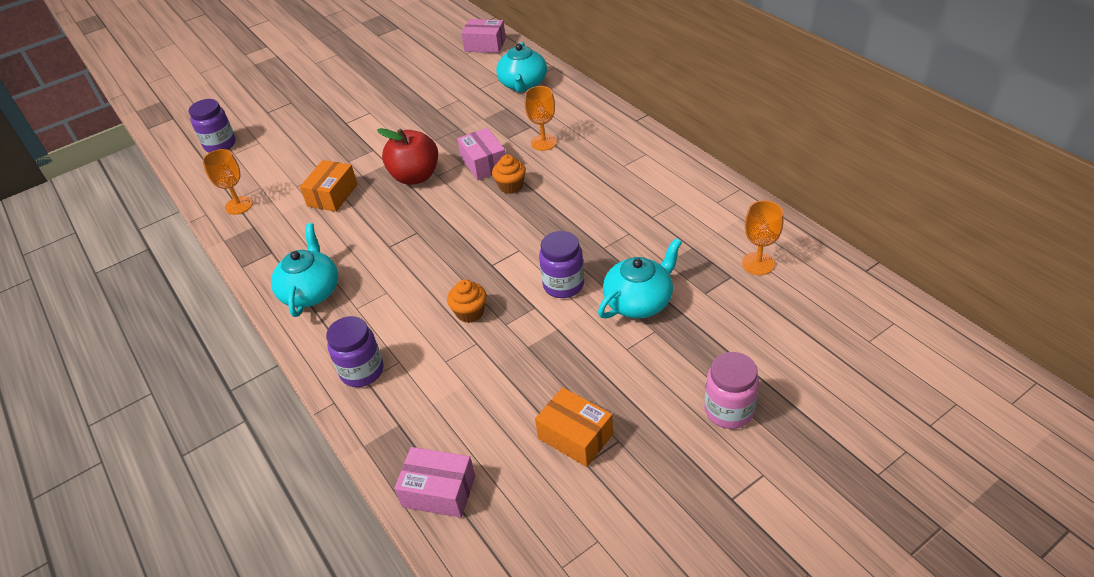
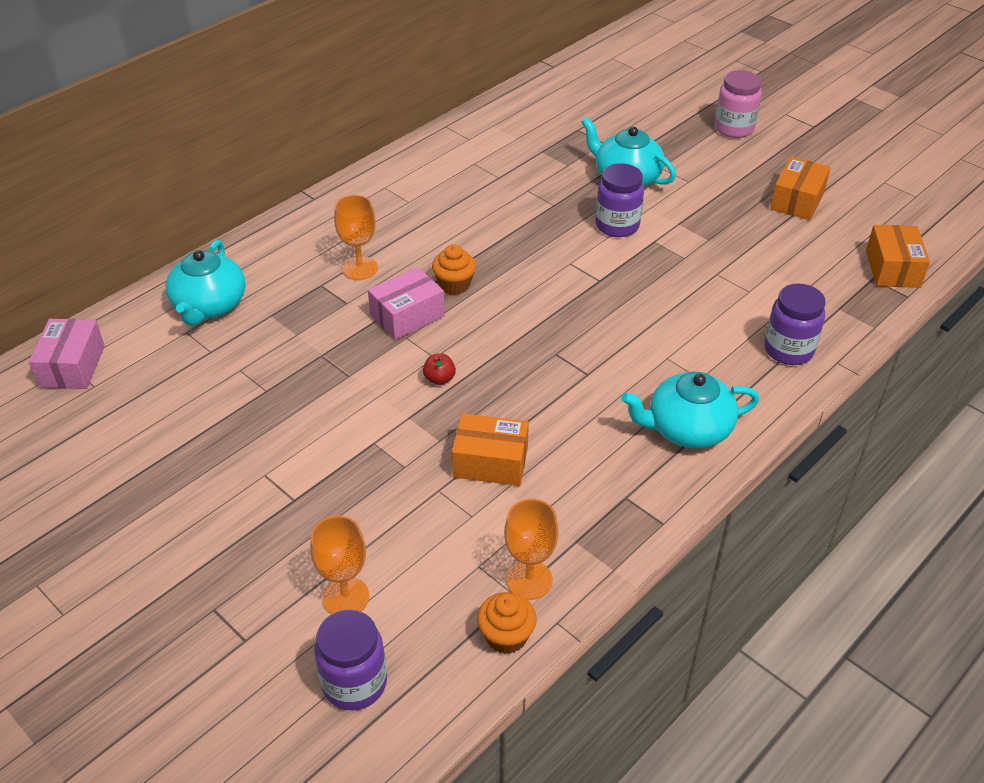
camera: 105 degrees left, 0 degrees up
red apple [377,128,438,185] -> red apple [423,353,456,385], size x0.41
pink box [394,447,475,518] -> orange box [866,225,930,288]
orange cupcake [447,280,487,323] -> orange cupcake moved to [477,592,537,654]
turquoise teapot [496,42,547,93] -> turquoise teapot turned 105 degrees clockwise [166,240,245,326]
orange goblet [742,200,783,275] -> orange goblet moved to [310,516,369,614]

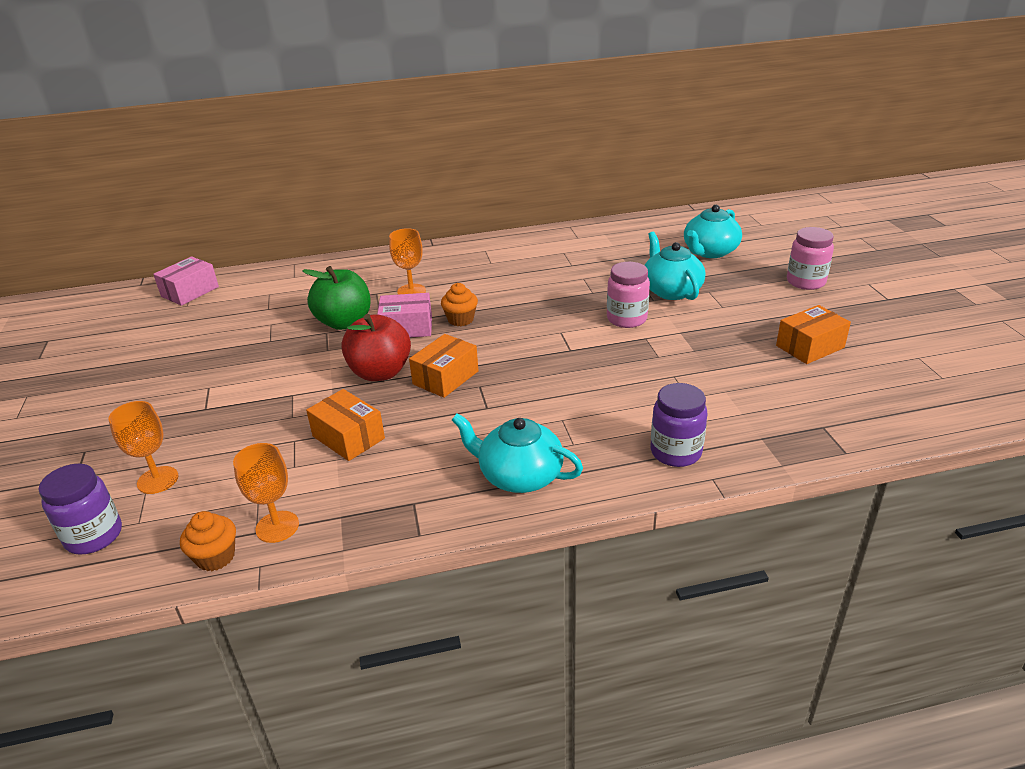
camera: 35 degrees right, 10 degrees down
turquoise teapot [166,240,245,326] -> turquoise teapot moved to [684,205,742,258]
red apple [423,353,456,385] -> red apple [341,314,411,381], size x2.46
purple jar [595,163,644,237] -> pink jar [607,262,650,328]
orange box [866,225,930,288] -> orange box moved to [409,334,479,398]
none -> green apple [302,266,371,330]

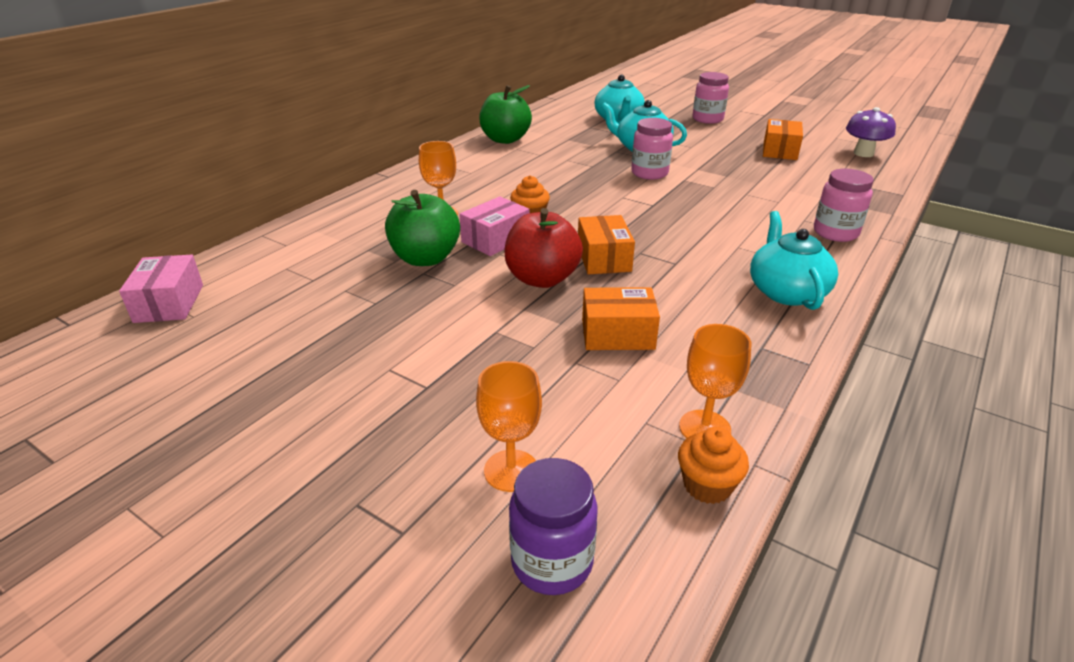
camera: 45 degrees left, 0 degrees up
turquoise teapot [452,413,583,493] -> turquoise teapot turned 105 degrees clockwise [750,211,838,310]
purple jar [650,383,707,467] -> pink jar [814,169,874,242]
none -> green apple [479,85,532,144]
none -> purple mushroom [846,107,896,157]

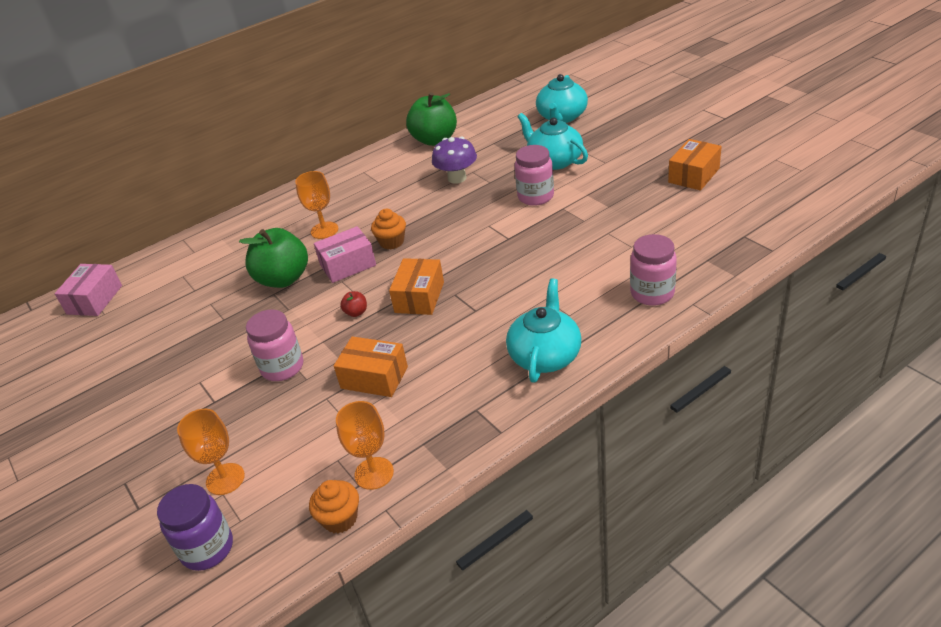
camera: 25 degrees right, 5 degrees up
red apple [504,208,583,288] -> red apple [340,291,367,317], size x0.41
pink jar [693,72,729,124] -> pink jar moved to [246,309,303,381]
purple mushroom [846,107,896,157] -> purple mushroom moved to [432,137,477,184]

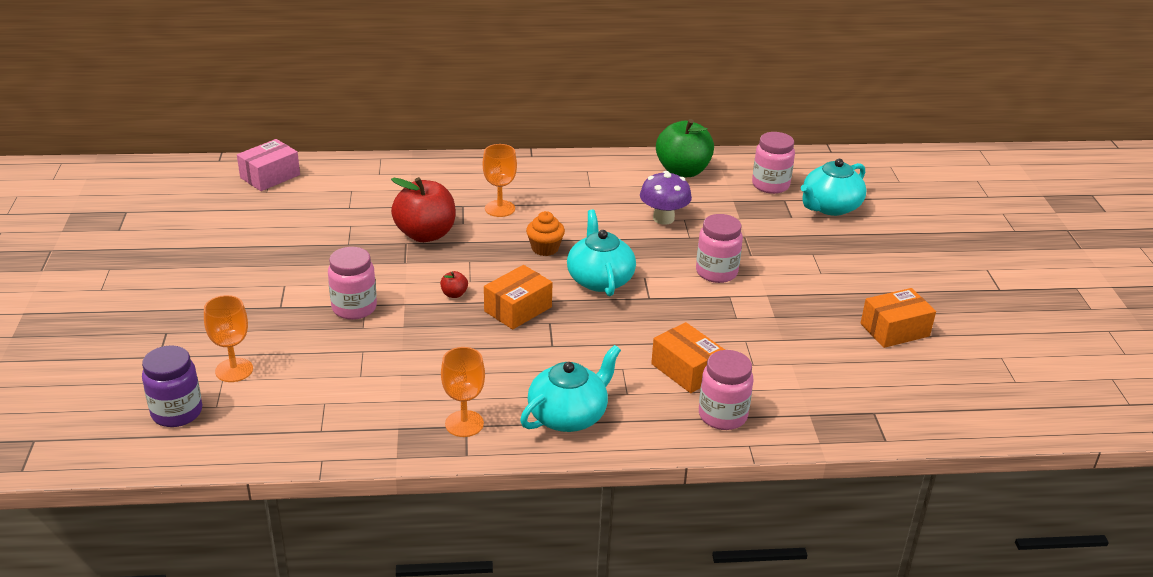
camera: 25 degrees right, 5 degrees down
green apple [239,228,308,288] -> red apple [391,177,456,242]
orange cupcake [309,480,359,533] -> none
pink box [314,226,376,283] -> none
orange box [334,336,408,397] -> orange box moved to [651,322,725,393]
orange goblet [336,401,394,490] -> orange goblet moved to [441,347,485,437]
turquoise teapot [518,113,588,170] -> turquoise teapot moved to [567,209,636,296]
none -> pink jar [752,132,795,194]

